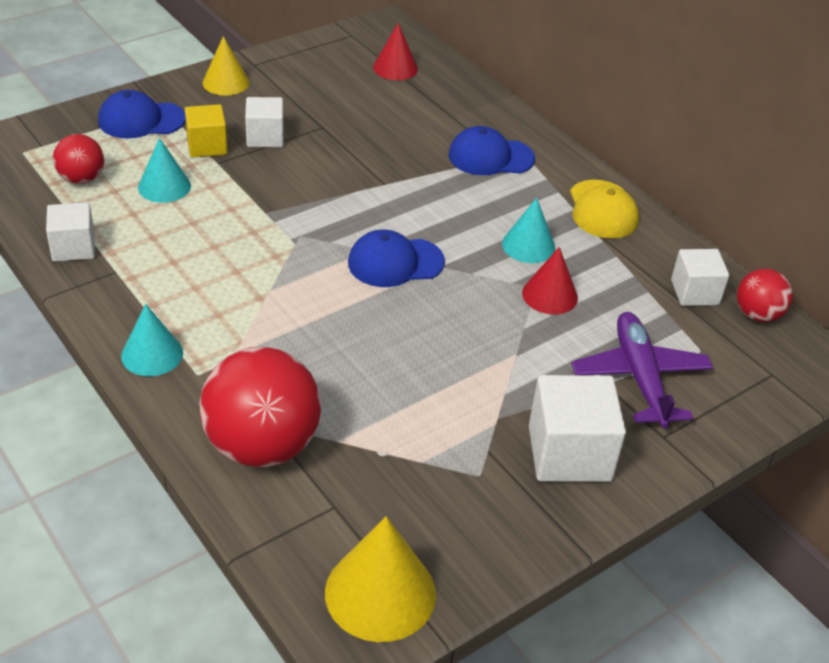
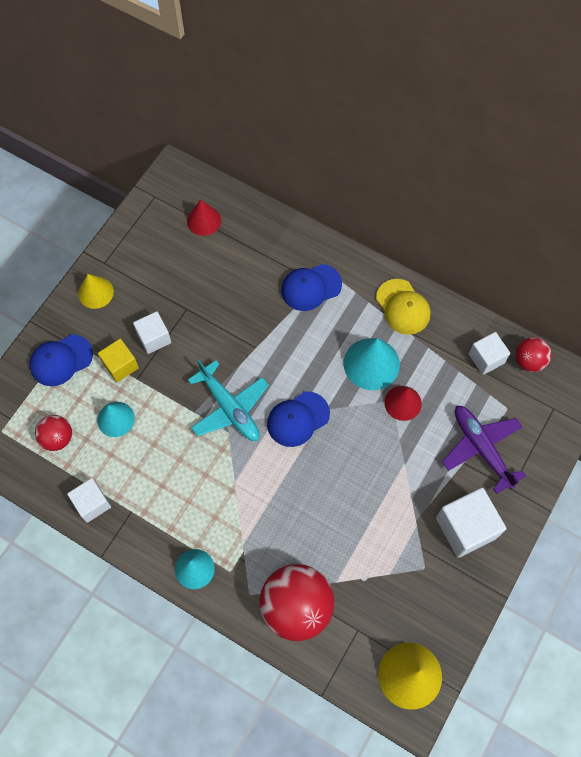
camera: 20 degrees left, 25 degrees up
turquoise cone [502,198,555,263] -> turquoise cone [344,338,400,390], size x1.54
none -> turquoise plane [188,360,269,441]

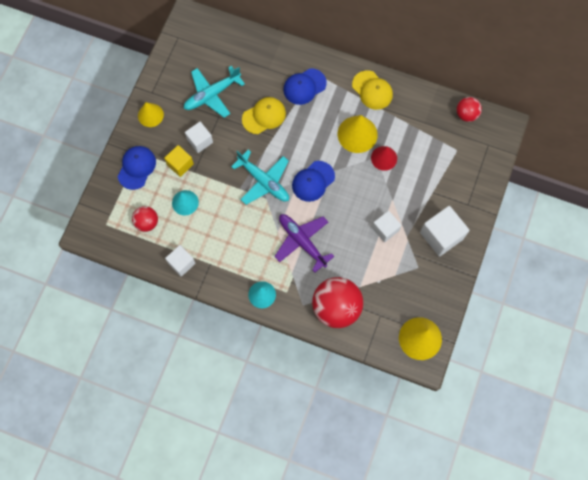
camera: 10 degrees left, 5 degrees up
blue cap [30,334,93,386] -> blue cap turned 150 degrees clockwise [117,146,156,190]
red cone [187,200,221,236] -> none
turquoise cone [344,338,400,390] -> yellow cone [338,115,378,153]
purple plane [442,406,527,494] -> purple plane moved to [274,214,334,273]
white cube [469,332,510,375] -> white cube moved to [372,211,401,242]
none -> turquoise plane [184,66,245,118]
none -> yellow cap [242,97,286,134]

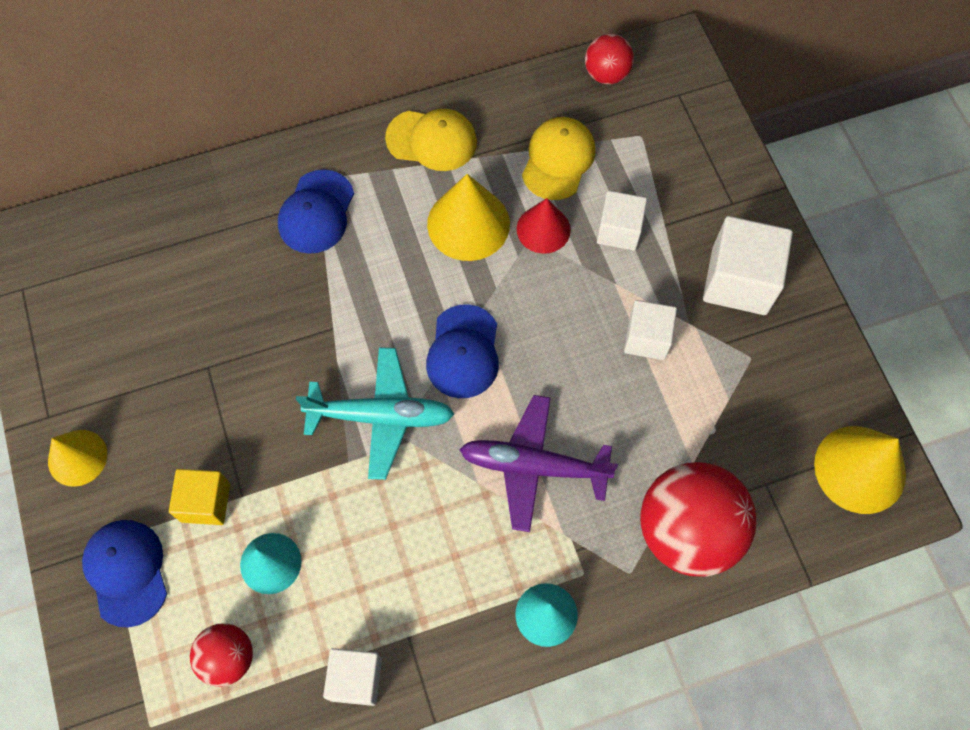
camera: 40 degrees left, 5 degrees down
turquoise plane [184,66,245,118] -> none
white cube [185,122,213,153] -> white cube moved to [597,191,647,251]
yellow cap [242,97,286,134] -> yellow cap moved to [522,117,596,200]

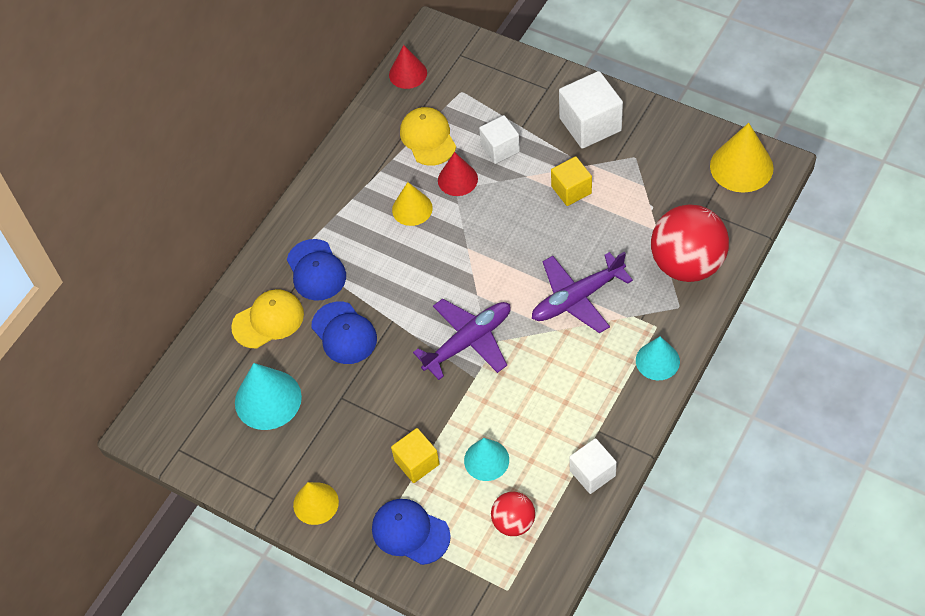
camera: 35 degrees left, 10 degrees down
turquoise plane [296,347,454,480] -> purple plane [413,299,511,380]
yellow cap [385,109,477,171] -> yellow cap moved to [231,289,304,348]
blue cap [426,304,499,398] -> blue cap moved to [311,302,377,364]
yellow cone [427,174,510,261] -> yellow cone [392,182,433,226], size x0.65
red ball [585,34,634,84] -> red cone [389,45,427,89]
white cube [624,300,677,360] -> yellow cube [551,156,592,206]
none -> turquoise cone [235,363,302,430]

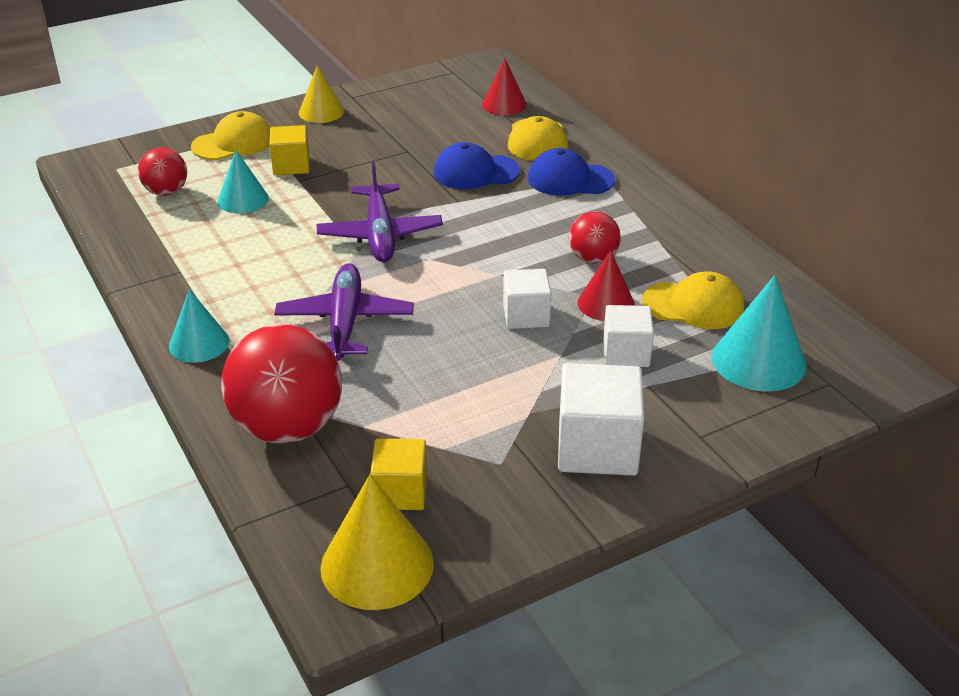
camera: 115 degrees right, 20 degrees down
turquoise cone [235,363,302,430] -> turquoise cone moved to [712,275,807,392]
blue cap [372,499,451,565] -> yellow cap [191,111,270,160]
red cone [389,45,427,89] -> red cone moved to [482,58,527,115]
yellow cone [392,182,433,226] -> red ball [569,211,621,264]
yellow cube [551,156,592,206] -> yellow cube moved to [370,439,427,510]
white cube [570,438,617,494] -> white cube moved to [503,269,551,329]

